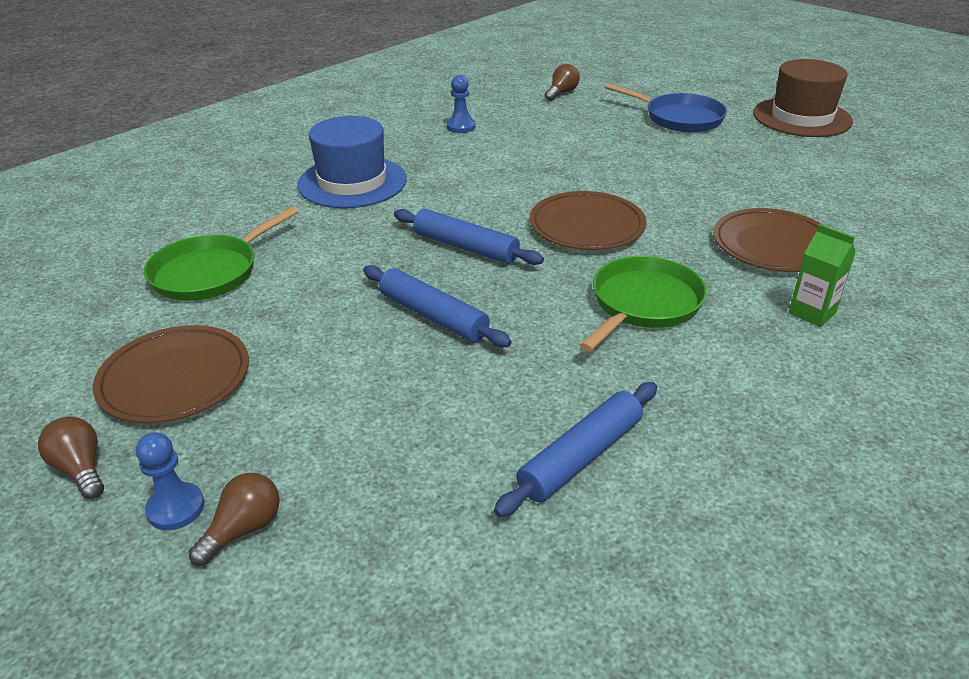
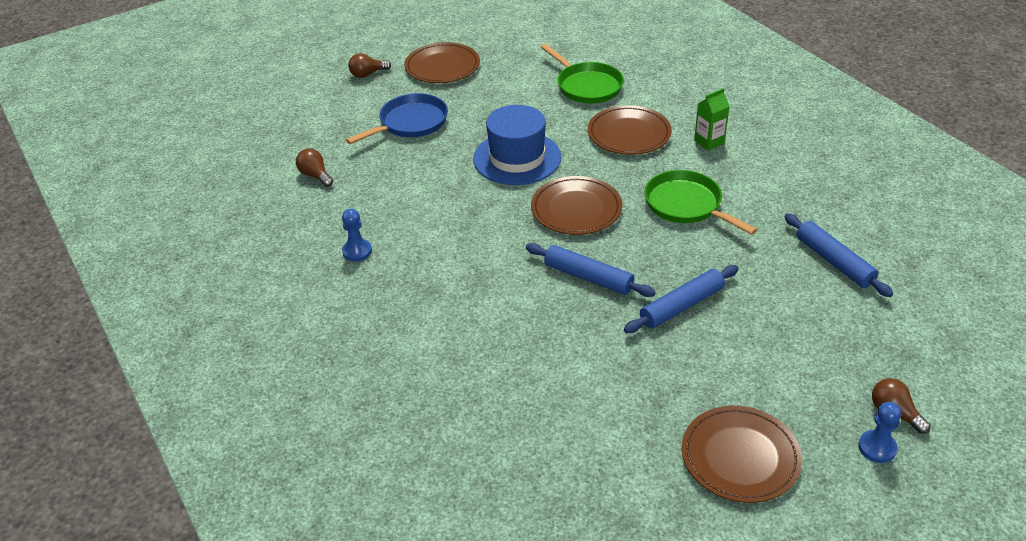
camera: 75 degrees left, 5 degrees up
brown light bulb [38,416,104,499] -> brown light bulb moved to [348,53,391,78]
green pan [144,207,298,301] -> green pan moved to [541,44,624,103]
blue hat [297,116,407,208] -> blue hat moved to [473,105,561,185]
blue rolling pin [394,209,544,265] -> blue rolling pin turned 75 degrees clockwise [526,243,655,297]
brown hat [753,59,853,137] -> brown plate [404,42,480,83]

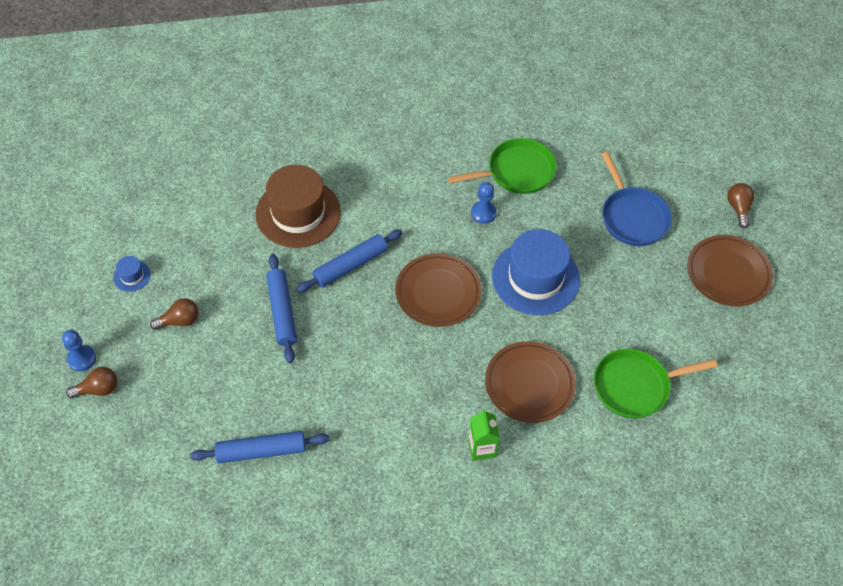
camera: 110 degrees right, 15 degrees up
brown light bulb [296,148,333,187] -> brown light bulb moved to [150,298,199,330]
blue pawn [342,209,372,262] -> blue pawn moved to [471,182,497,224]
green pan [644,170,757,235] -> green pan moved to [448,138,557,194]
brown plate [682,406,802,503] -> blue hat [113,256,151,292]
none -> brown hat [255,165,341,248]

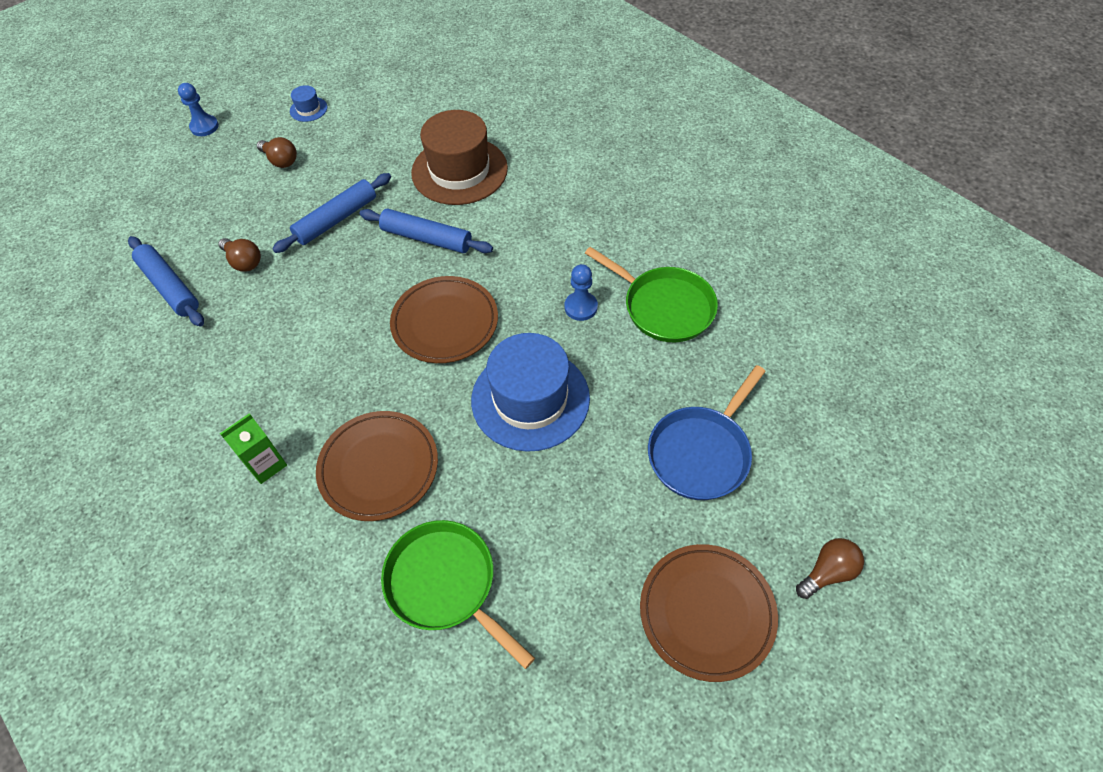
camera: 60 degrees right, 0 degrees up
brown light bulb [66,367,117,398] -> brown light bulb moved to [219,238,261,272]

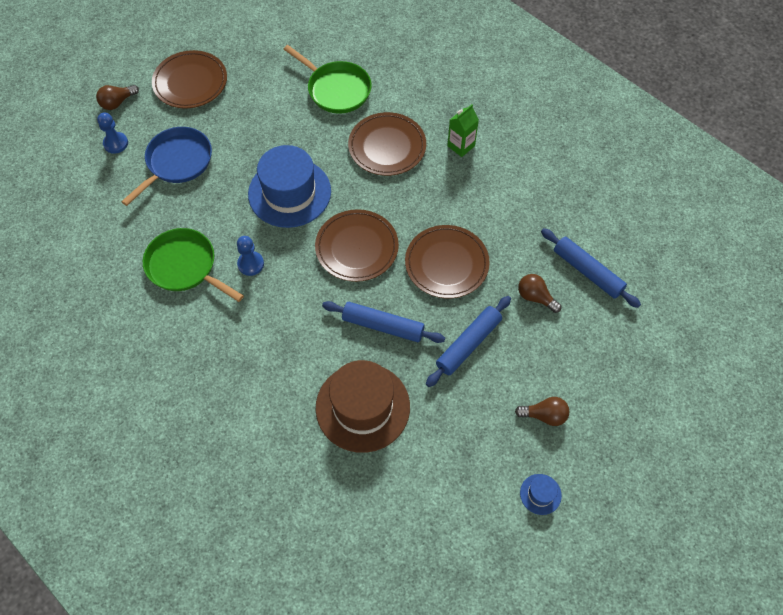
camera: 175 degrees right, 5 degrees up
blue pawn [178,83,219,136] -> blue pawn moved to [97,112,128,154]
brown light bulb [257,137,297,168] -> brown light bulb turned 150 degrees clockwise [515,397,570,426]
none -> brown plate [405,225,490,298]

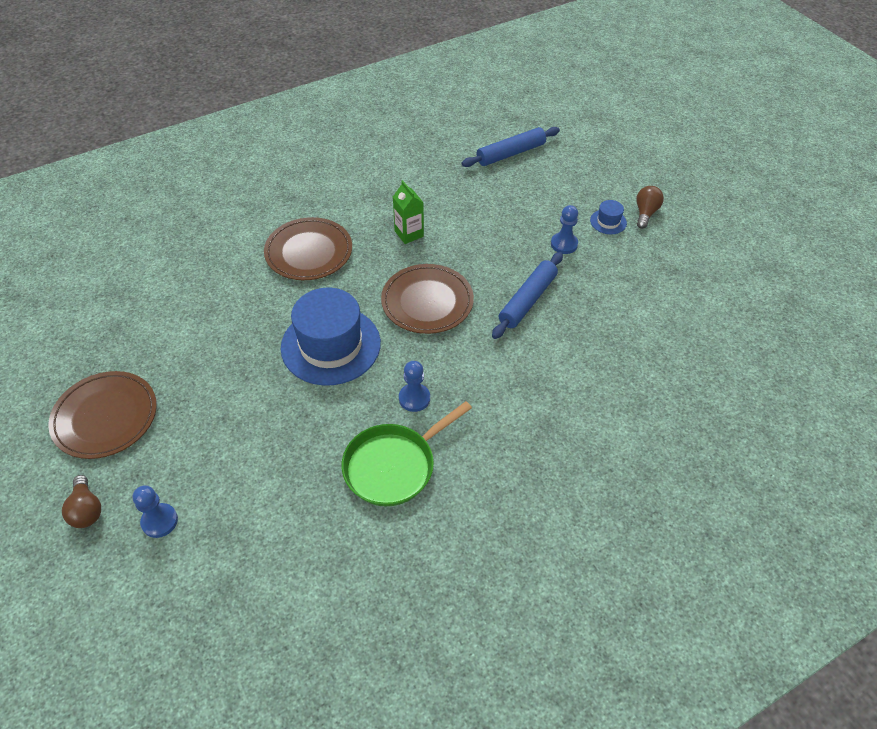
camera: 75 degrees left, 10 degrees down
blue pan [121,127,212,206] -> none
green pan [283,45,372,114] -> none
brown hat [316,360,410,453] -> none
brown plate [405,225,490,298] -> none
blue rolling pin [426,296,511,387] -> blue pawn [551,205,578,254]
green carton [447,104,479,157] -> green carton moved to [393,180,424,244]
brown light bulb [518,274,561,313] -> none
blue hat [520,474,562,515] -> blue hat moved to [590,200,627,234]

